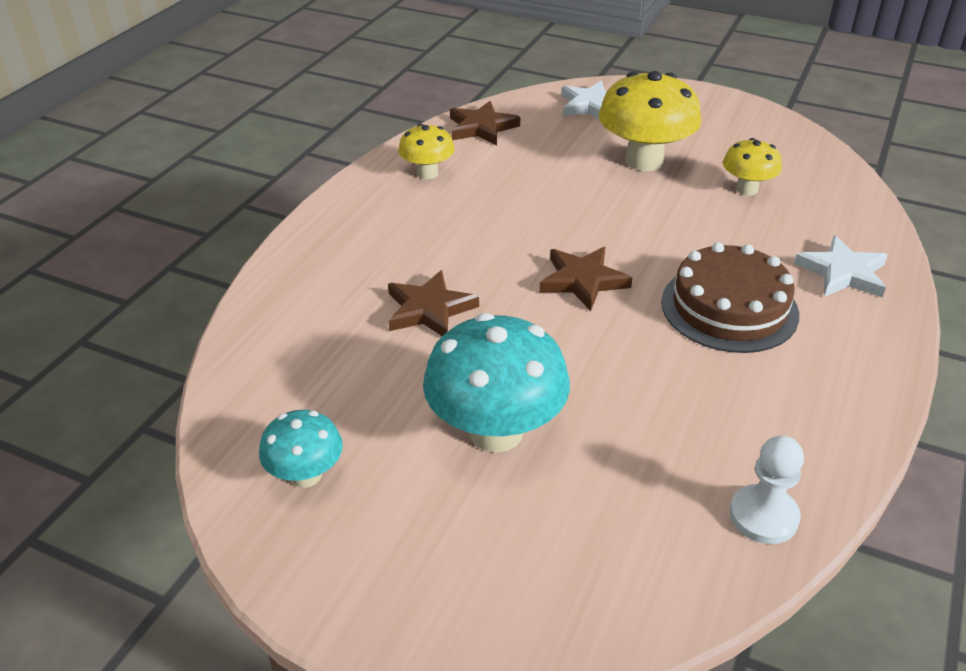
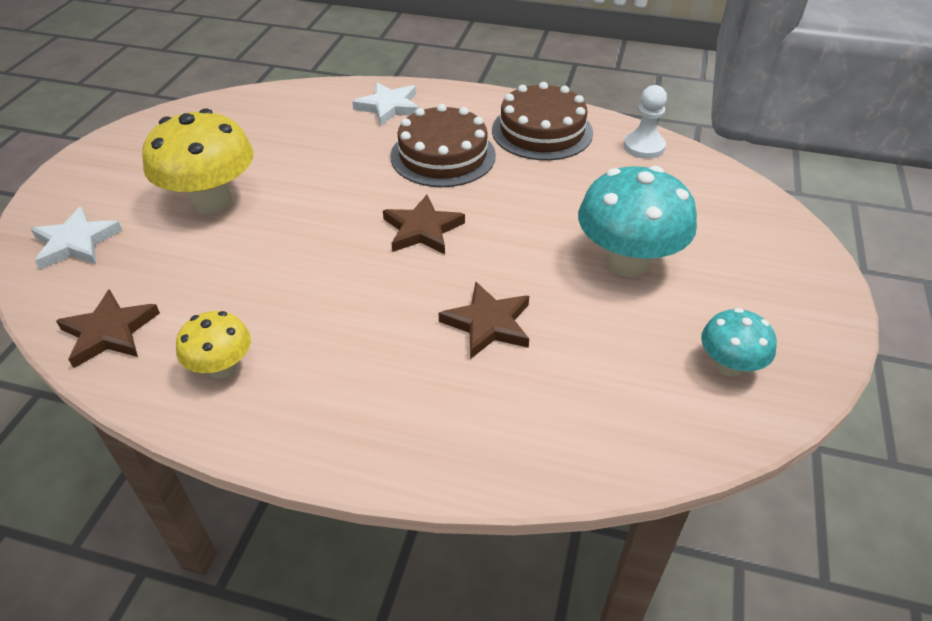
camera: 100 degrees left, 5 degrees up
yellow mushroom [723,138,782,196] -> none
none -> brown cake [492,82,593,160]

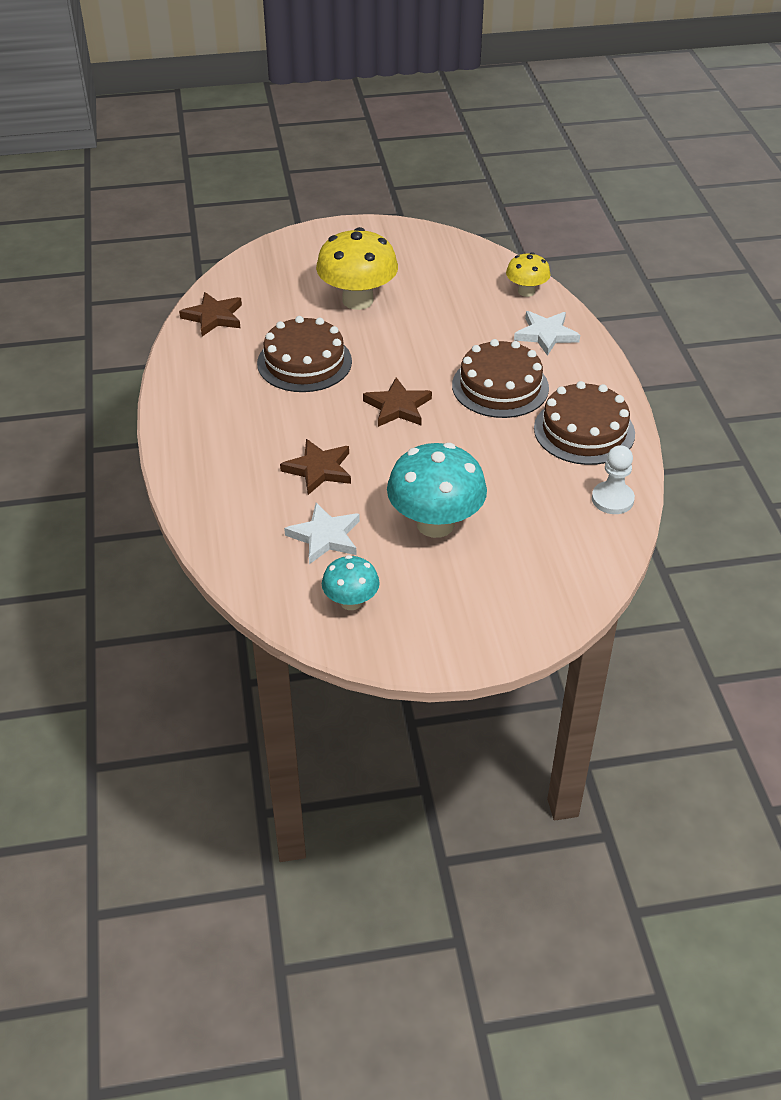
camera: 65 degrees right, 0 degrees up
white star [31,207,122,269] -> white star moved to [284,503,360,564]
yellow mushroom [176,311,251,379] -> yellow mushroom moved to [506,252,550,297]
none -> brown cake [257,316,352,392]

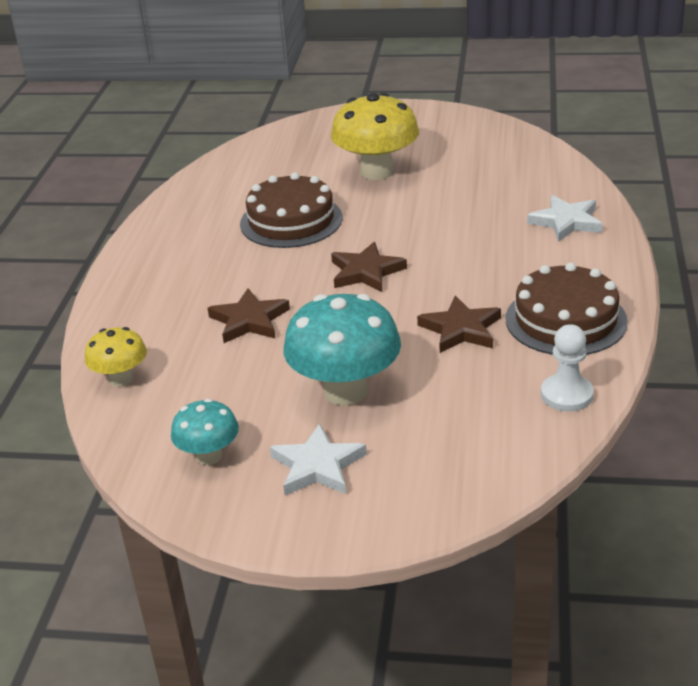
camera: 20 degrees right, 10 degrees down
brown star [179,292,242,336] -> brown star moved to [417,296,501,353]
white star [284,503,360,564] -> white star moved to [270,423,367,495]
brown cake [452,339,549,418] -> none
yellow mushroom [506,252,550,297] -> yellow mushroom moved to [85,327,147,386]

